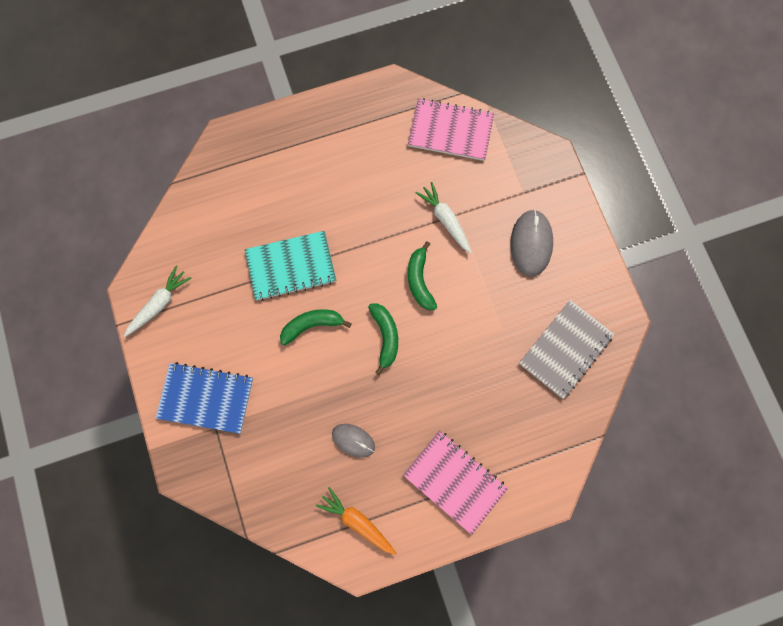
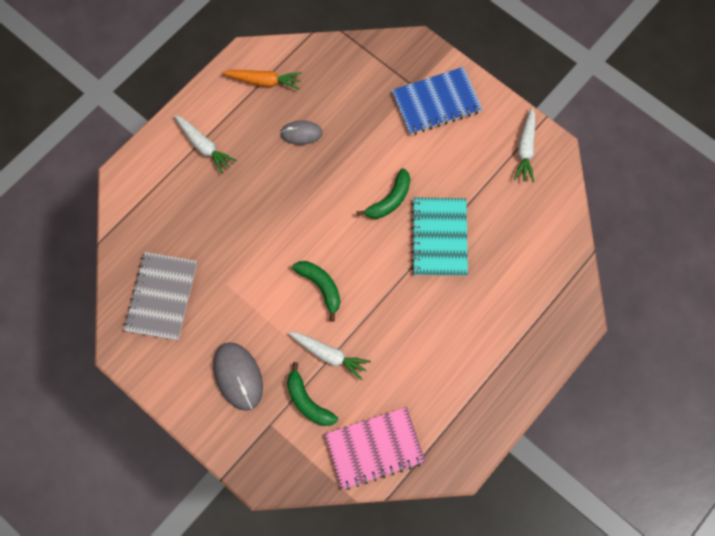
camera: 150 degrees right, 5 degrees down
turquoise notebook [245,231,336,301] -> turquoise notebook turned 45 degrees counterclockwise [411,197,468,276]
green banana [368,304,398,375] -> green banana moved to [287,362,338,426]
pink notebook [403,431,508,535] -> white carrot [174,115,237,174]

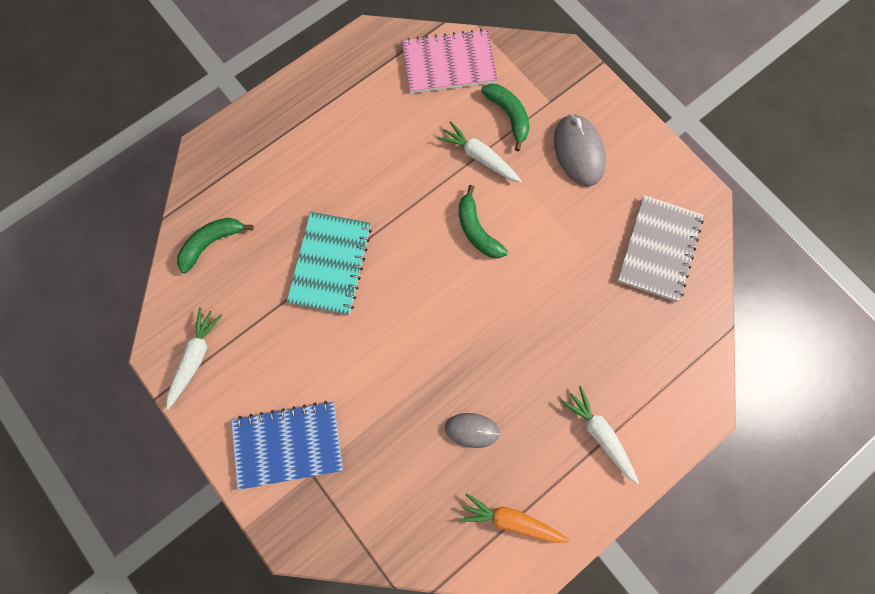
camera: 170 degrees left, 5 degrees up
green banana [356,168,410,219] -> green banana moved to [177,218,254,273]

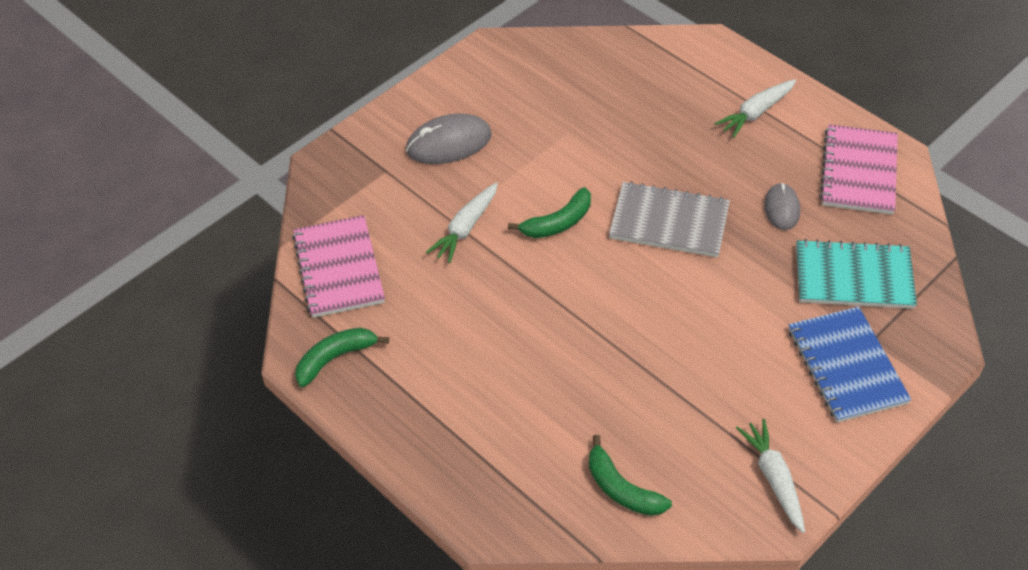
camera: 95 degrees left, 25 degrees down
white carrot [166,307,223,409] -> white carrot turned 60 degrees clockwise [736,419,805,533]
turquoise notebook [287,212,372,315] -> turquoise notebook moved to [796,239,917,309]
orange carrot [459,493,570,543] -> pink notebook [820,124,898,215]
green banana [481,84,530,151] -> green banana moved to [295,328,389,387]
grey notebook [617,195,704,302] -> grey notebook moved to [609,181,730,257]

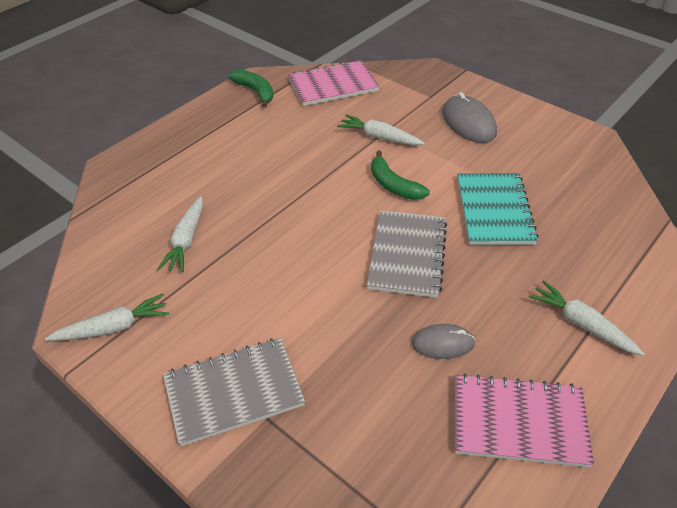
camera: 85 degrees right, 5 degrees down
green banana [589,435,672,516] -> none
blue notebook [789,307,911,423] -> grey notebook [163,338,305,447]
turquoise notebook [796,239,917,309] -> turquoise notebook moved to [458,173,539,245]
none -> white carrot [157,196,203,273]

